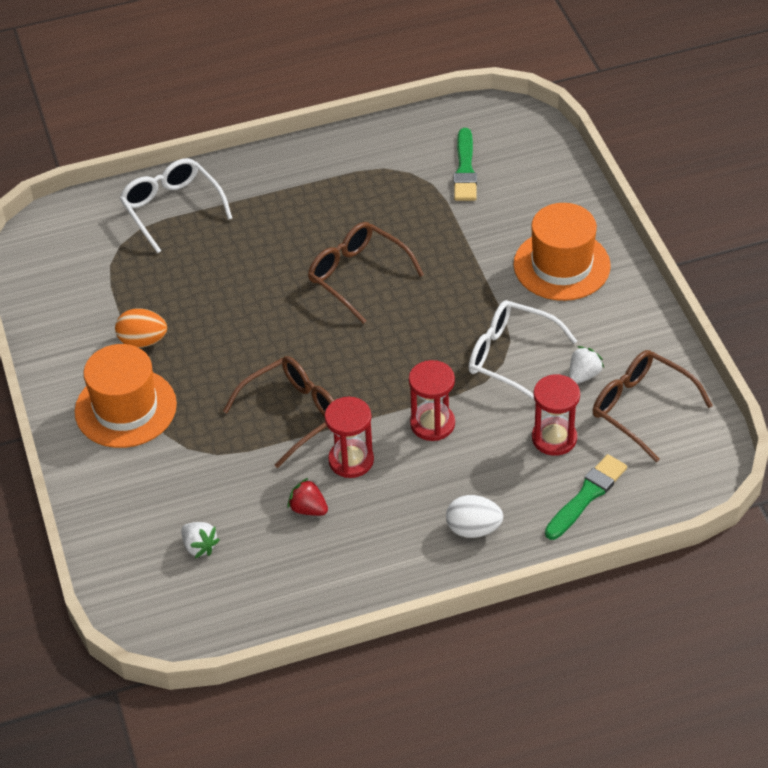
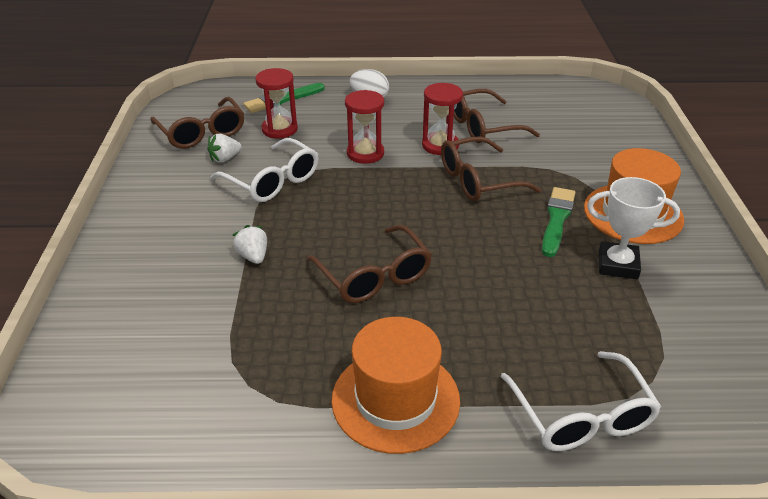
camera: 165 degrees left, 10 degrees down
orange egg [115,308,167,348] -> white trophy [587,177,680,279]
white strawberry [181,522,220,558] -> white strawberry moved to [233,225,267,264]
red strawberry [287,478,328,516] -> brown glasses [454,89,540,143]
green brush [454,128,477,201] -> green brush moved to [542,187,576,257]
orange hat [514,203,611,301] -> orange hat moved to [331,317,460,454]

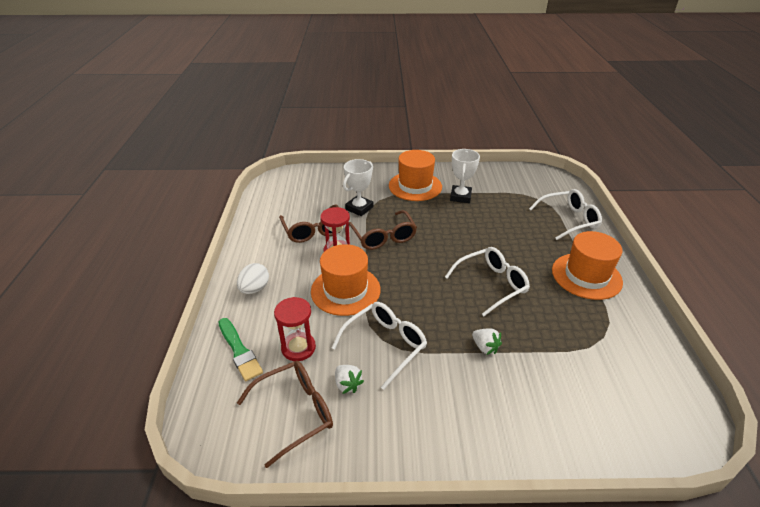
camera: 90 degrees left, 0 degrees up
white strawberry [233,225,267,264] -> white strawberry turned 105 degrees counterclockwise [472,328,502,355]
brown glasses [307,225,432,303] -> white glasses [445,247,530,316]
red hourglass [345,90,384,164] -> orange hat [311,244,381,316]
green brush [542,187,576,257] -> none
none -> white trophy [343,159,373,216]

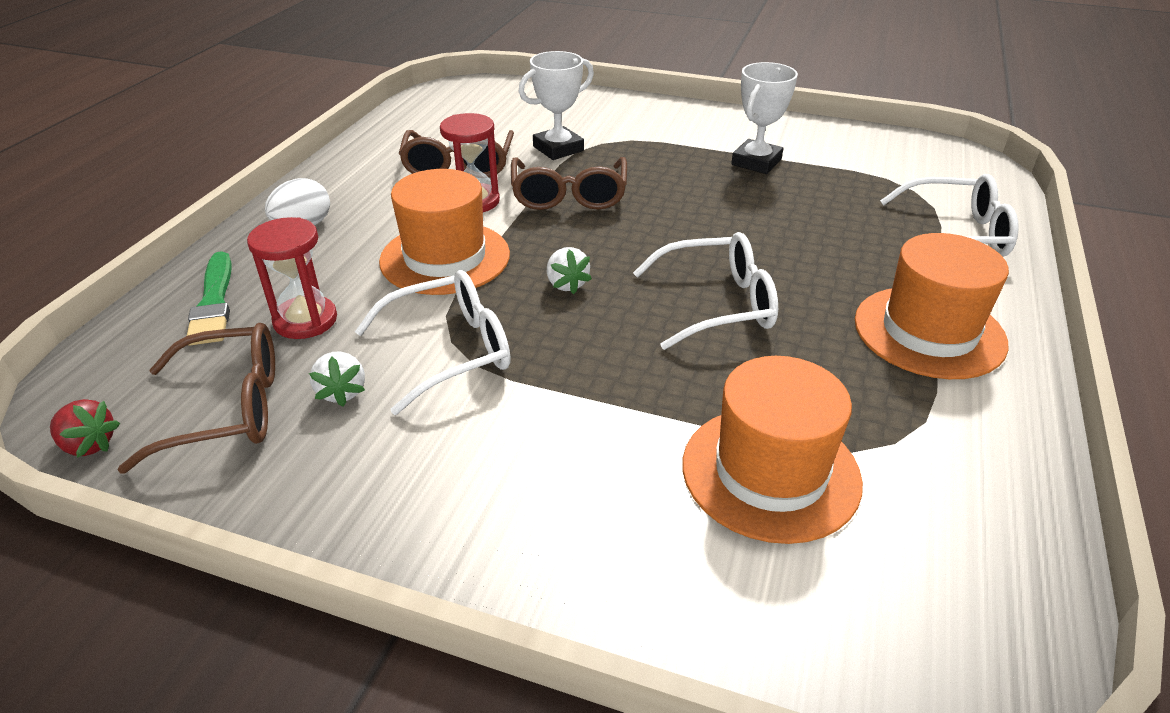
camera: 20 degrees right, 0 degrees up
orange hat [389,150,442,201] -> orange hat moved to [682,356,863,544]
white strawberry [472,328,502,355] -> white strawberry moved to [547,247,592,294]
none -> red strawberry [50,399,120,458]

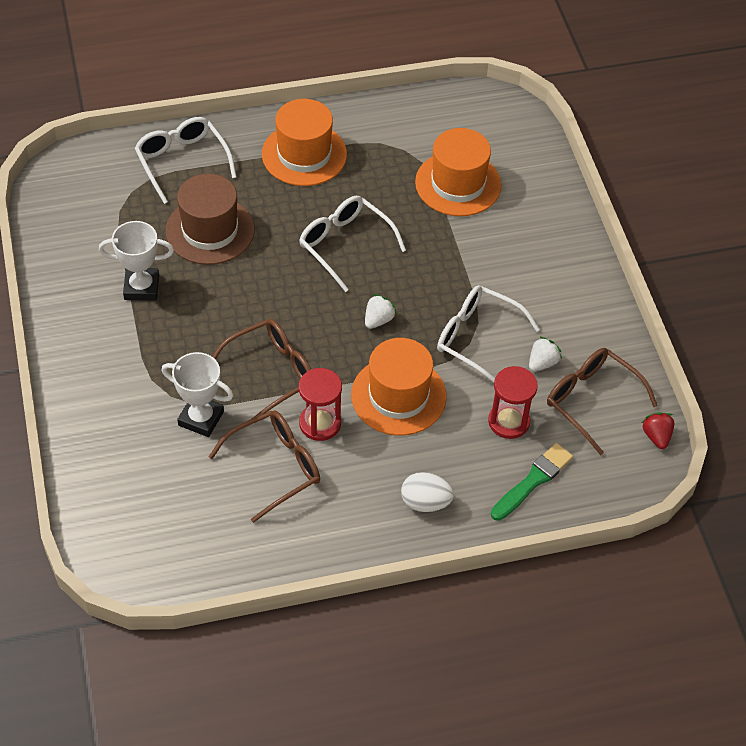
camera: 125 degrees left, 15 degrees up
none -> brown hat [166,174,255,265]

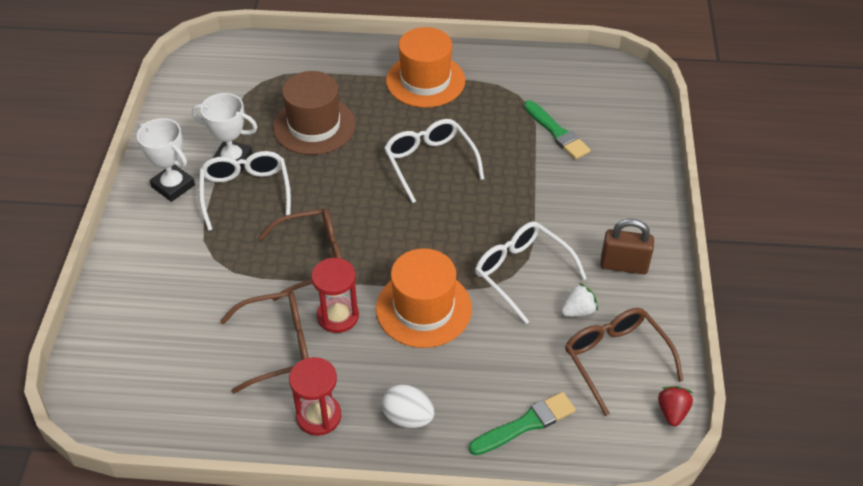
camera: 20 degrees right, 5 degrees down
white glasses [134,117,236,204] -> white glasses moved to [199,151,291,231]
white trophy [162,352,233,437] -> white trophy moved to [137,118,195,202]
white strawberry [365,294,397,329] -> none
orange hat [415,128,501,216] -> green brush [524,100,591,160]
red hourglass [488,366,538,439] -> red hourglass moved to [289,357,341,436]
none -> brown padlock [600,219,654,274]

